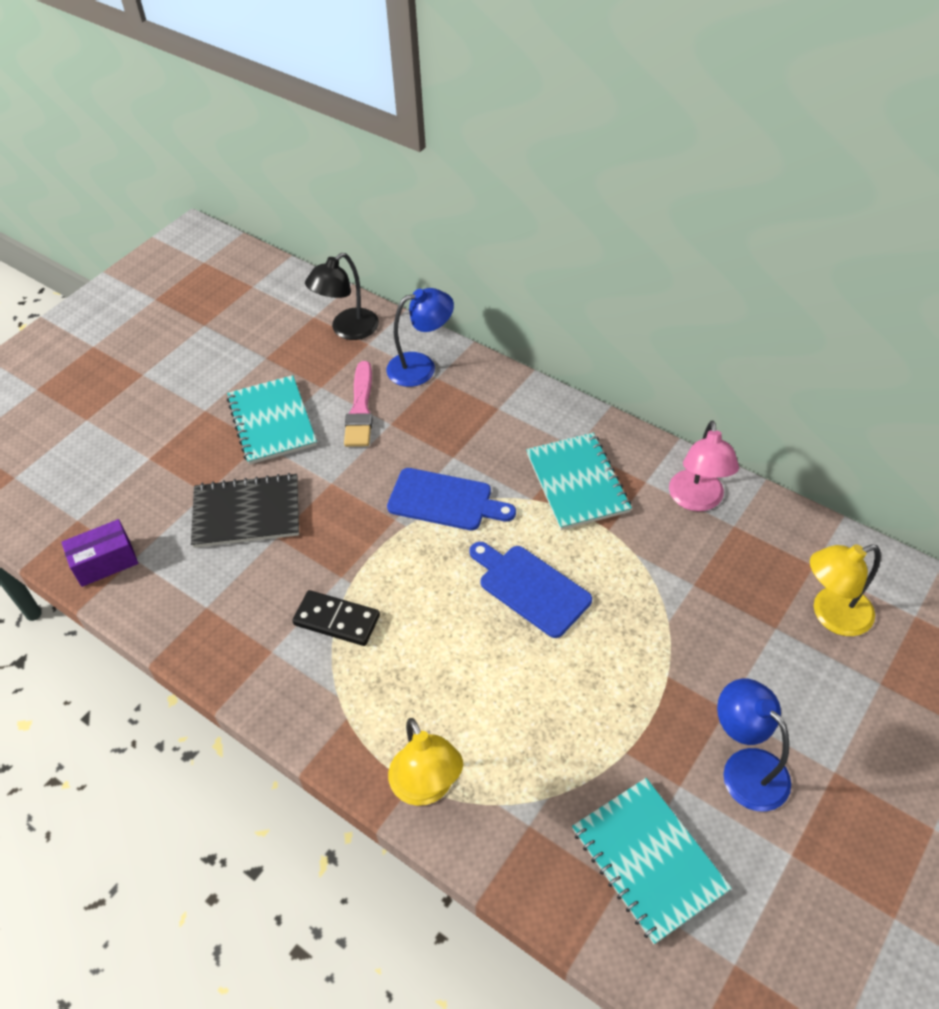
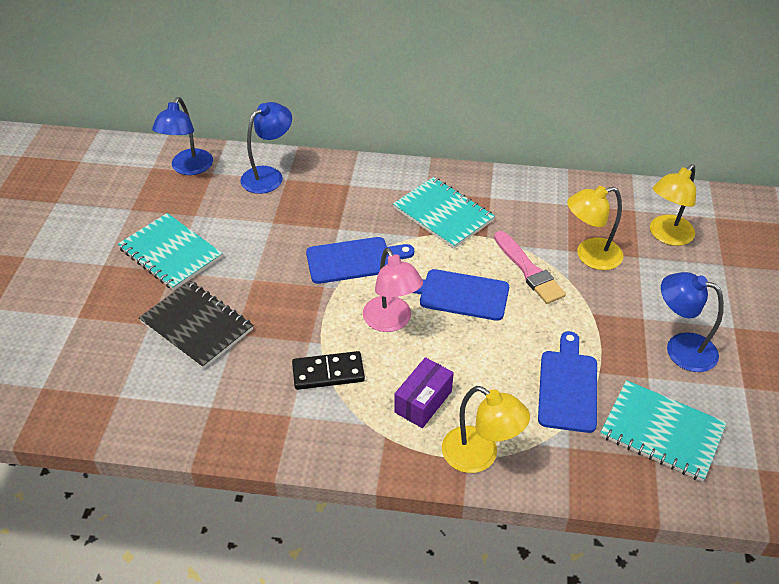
camera: 30 degrees left, 5 degrees down
purple box [61,519,138,587] -> purple box moved to [394,357,454,428]
black notebook [191,473,299,548] -> black notebook turned 75 degrees clockwise [139,280,253,369]
black lamp [305,253,379,340] -> blue lamp [152,97,213,175]
pink brush [344,361,373,447] -> pink brush moved to [494,231,566,304]
pink lamp [669,420,739,511] -> pink lamp moved to [363,248,423,332]
none -> blue cutting board [538,331,597,433]
none -> yellow lamp [567,186,623,270]

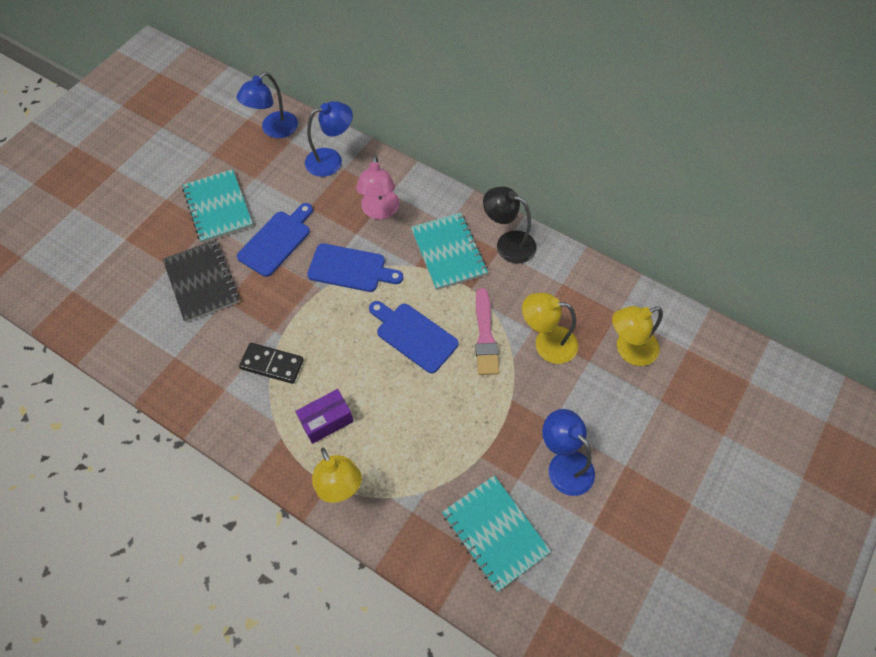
camera: 25 degrees right, 15 degrees up
pink lamp [363,248,423,332] -> pink lamp moved to [356,155,400,219]
blue cutting board [538,331,597,433] -> blue cutting board moved to [237,203,313,277]
none -> black lamp [483,187,536,264]

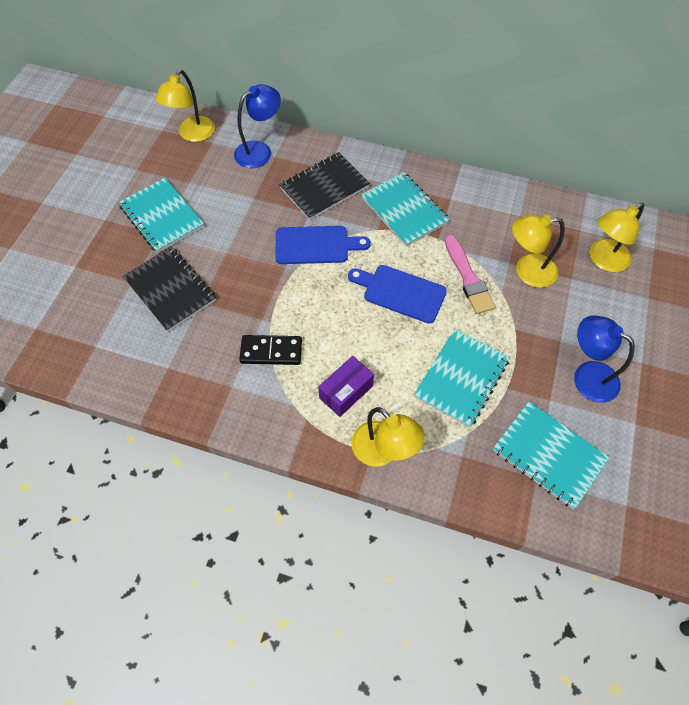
camera: 15 degrees left, 0 degrees up
blue lamp [237,72,298,138] -> yellow lamp [155,70,215,142]
blue cutting board [237,203,313,277] -> none
pink lamp [356,155,400,219] -> black notebook [279,152,370,220]
black lamp [483,187,536,264] -> none
none -> turquoise notebook [414,329,510,428]

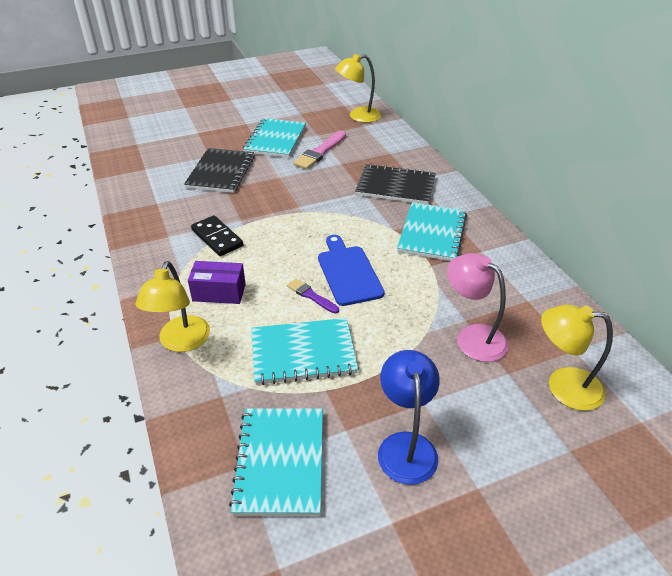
camera: 50 degrees right, 20 degrees down
blue lamp [234,84,281,168] -> none
blue cutting board [275,226,371,264] -> none
pink brush [445,235,495,314] -> pink brush moved to [293,131,346,169]
yellow lamp [512,215,565,288] -> pink lamp [447,253,508,362]
none -> purple brush [287,279,339,314]

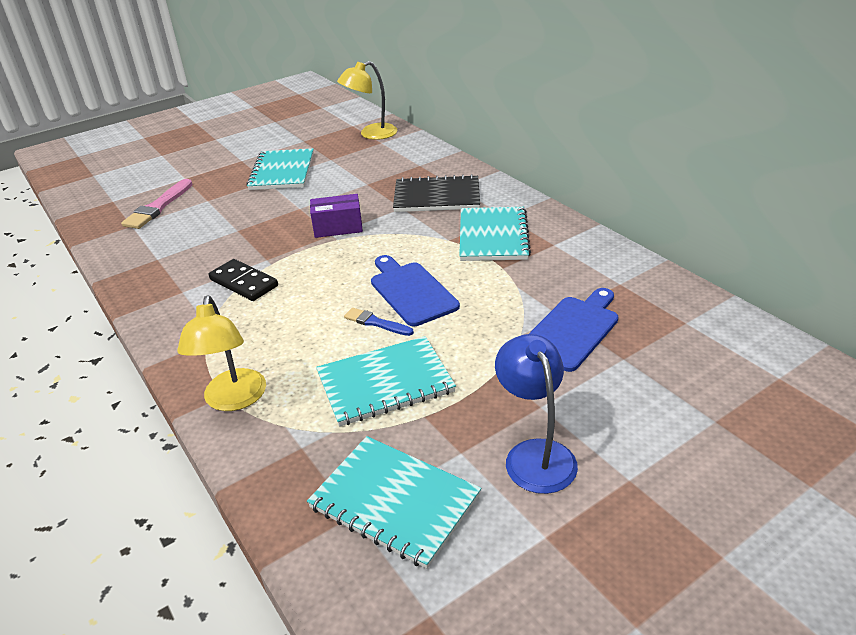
camera: 10 degrees left, 5 degrees down
black notebook [184,148,255,193] -> none
purple box [188,261,246,304] -> purple box moved to [310,194,363,238]
turquoise notebook [229,408,323,516] -> turquoise notebook turned 45 degrees counterclockwise [307,436,481,569]
purple brush [287,279,339,314] -> blue brush [344,308,414,336]
pink brush [293,131,346,169] -> pink brush moved to [121,179,193,229]
pink lamp [447,253,508,362] -> blue cutting board [529,288,618,372]
yellow lamp [541,305,613,411] -> none

